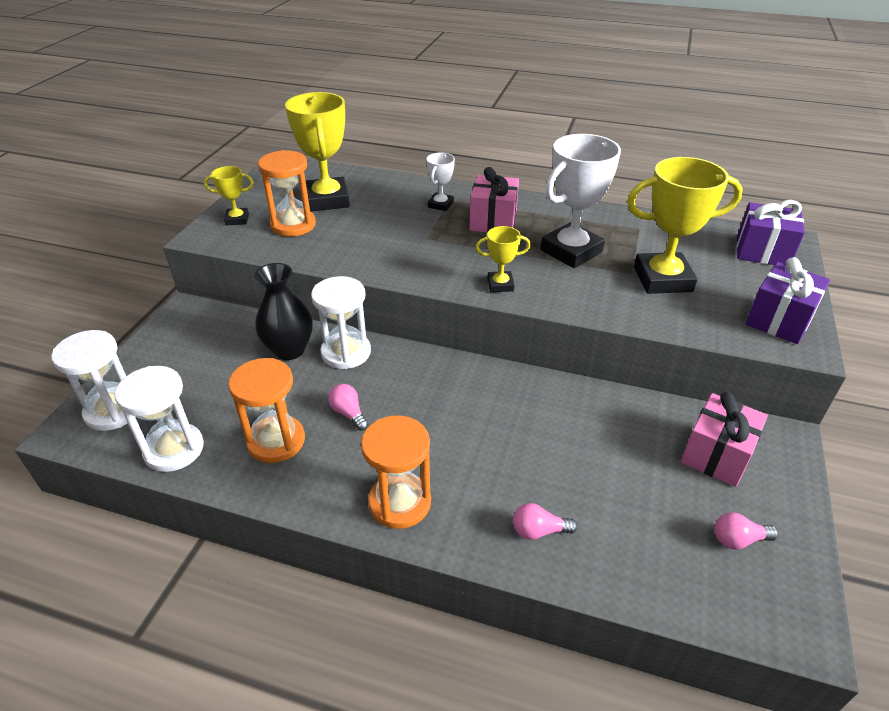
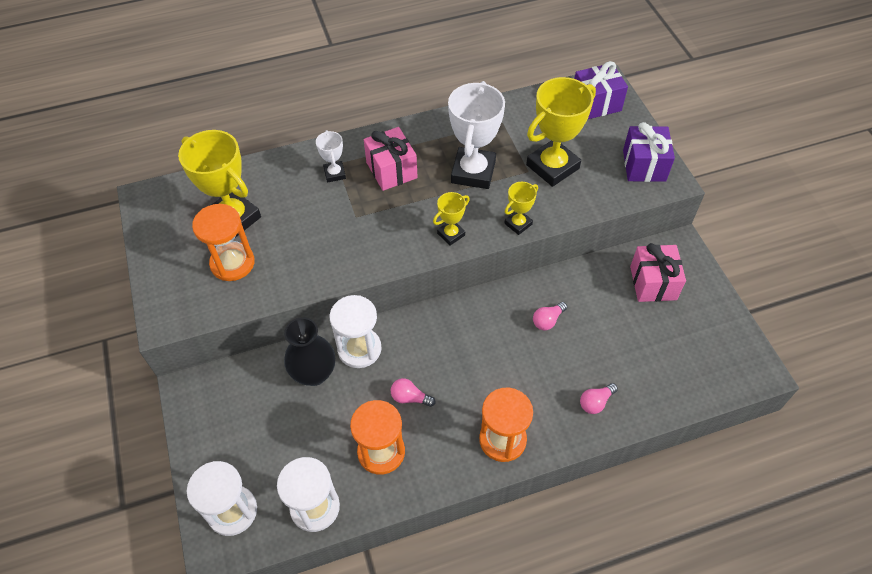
camera: 35 degrees left, 15 degrees up
yellow trophy [204,166,254,226] -> yellow trophy moved to [504,182,538,235]
pink light bulb [715,513,778,550] -> pink light bulb moved to [533,302,567,330]

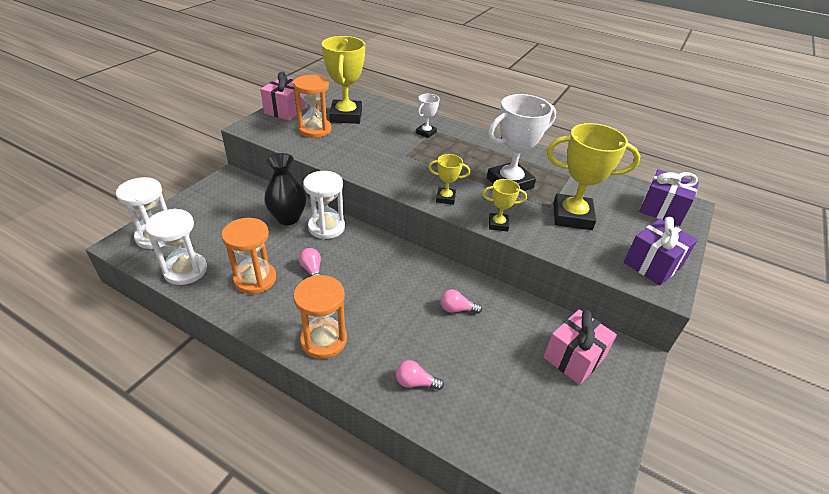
camera: 45 degrees right, 15 degrees down
pink gift [364,127,418,191] -> pink gift moved to [260,72,307,121]

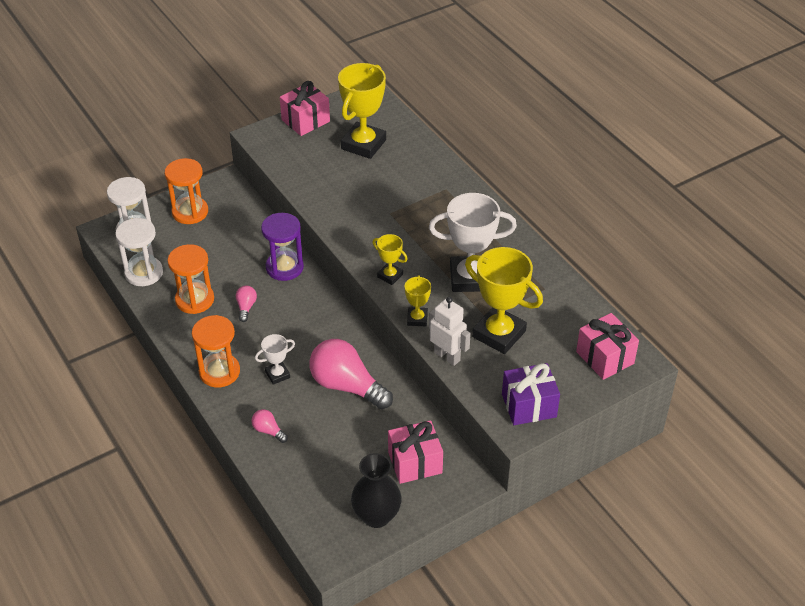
camera: 30 degrees right, 5 degrees up
black vase [264,153,306,225] -> black vase moved to [351,453,402,528]
orange hourglass [293,75,332,138] -> orange hourglass moved to [165,158,208,224]
white hourglass [303,171,345,239] -> purple hourglass [261,213,304,281]
white trophy [416,94,440,138] -> white trophy moved to [255,334,295,385]
pink light bulb [440,289,482,314] -> pink light bulb [309,339,393,409], size x2.25
yellow trophy [482,179,527,231] -> yellow trophy turned 60 degrees clockwise [405,275,431,326]
purple gift [639,169,699,226] -> pink gift [576,313,639,380]
none -> white robot [429,297,471,366]

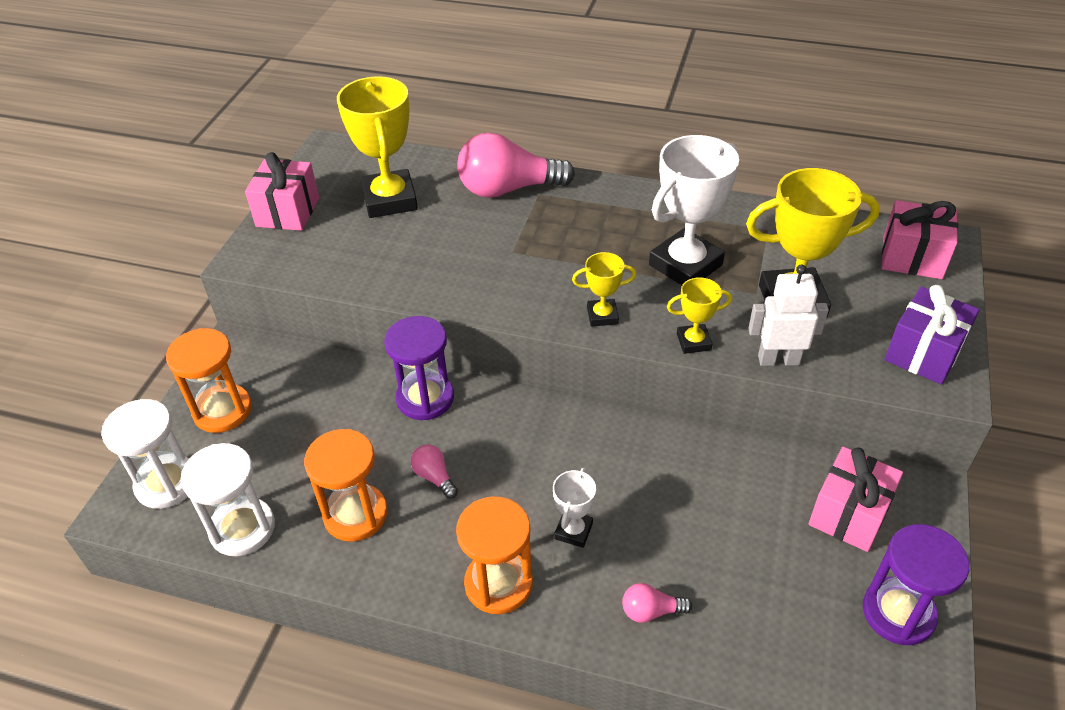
camera: 40 degrees left, 0 degrees up
pink light bulb [309,339,393,409] -> pink light bulb moved to [457,133,575,198]
black vase [351,453,402,528] -> purple hourglass [863,524,969,645]
yellow trophy [405,275,431,326] -> yellow trophy turned 60 degrees counterclockwise [667,277,732,354]

